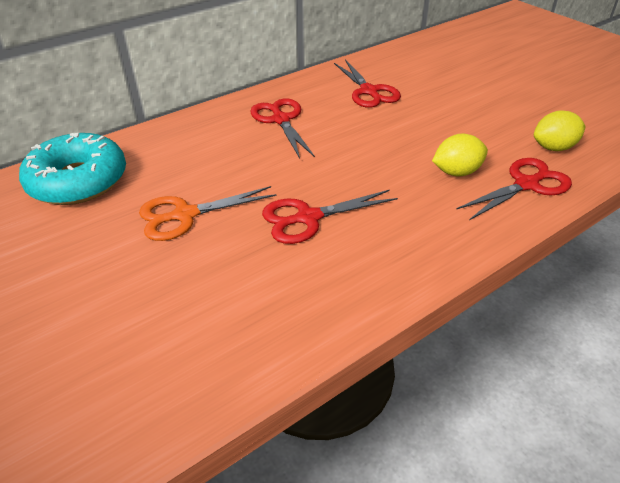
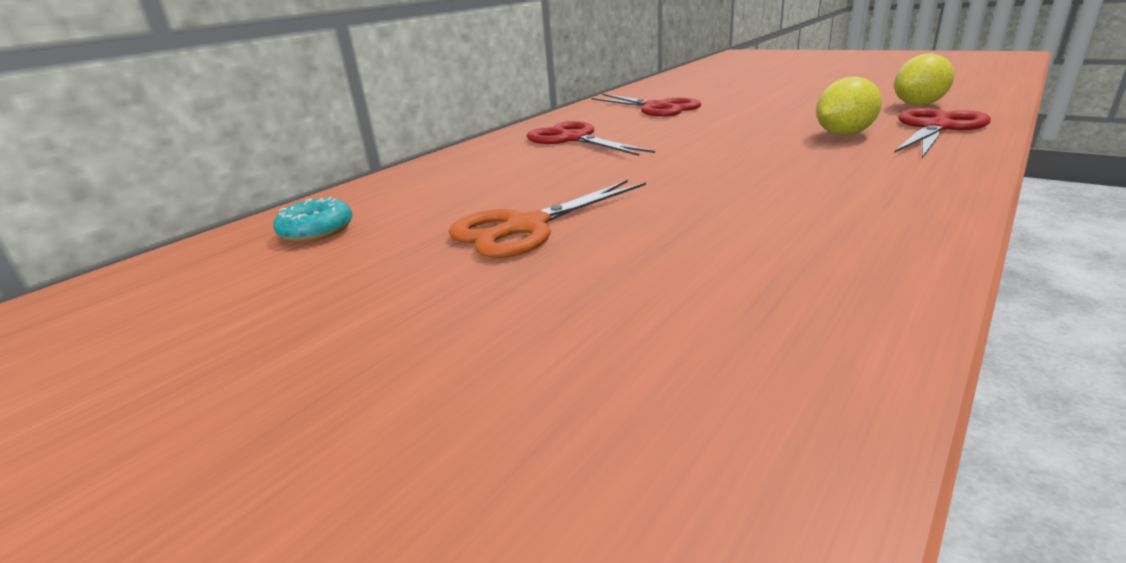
camera: 15 degrees left, 15 degrees down
turquoise donut [19,133,126,205] -> turquoise donut [273,197,353,242], size x0.45
red scissors [262,190,398,244] -> none

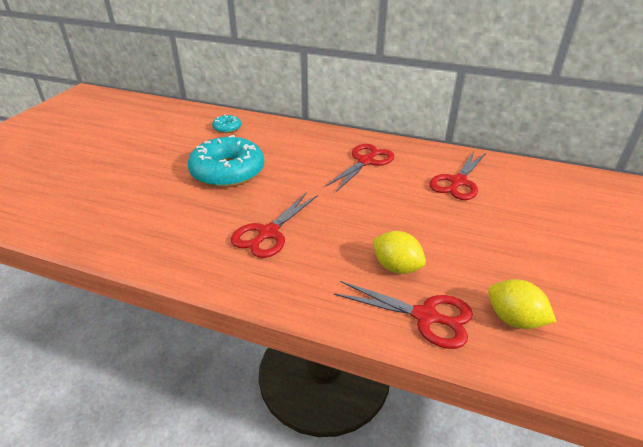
camera: 70 degrees right, 10 degrees up
orange scissors [449,180,646,258] -> turquoise donut [188,135,264,188]
none -> red scissors [231,192,318,258]

